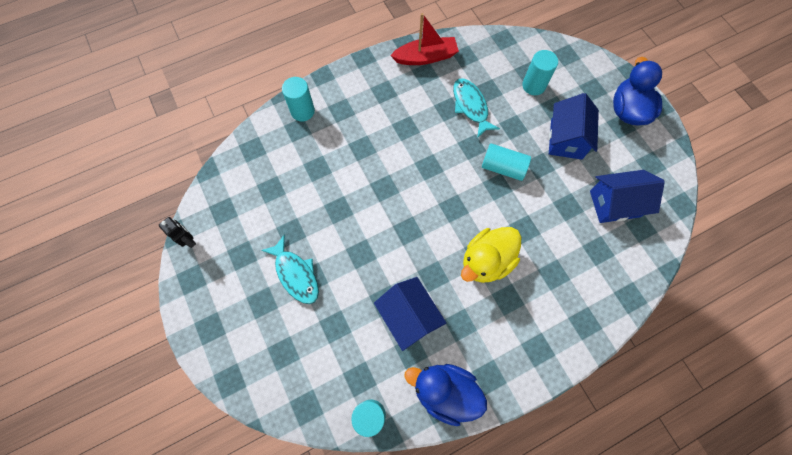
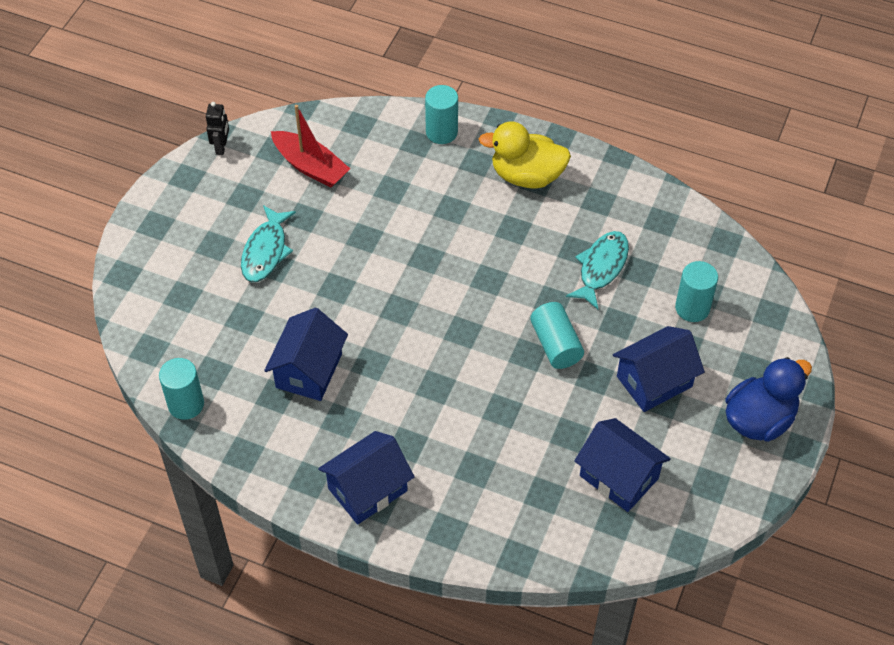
camera: 50 degrees right, 15 degrees down
red boat [390,13,459,65] -> red boat moved to [271,105,350,187]
blue duck [404,364,487,426] -> none
yellow duck [461,227,521,283] -> yellow duck moved to [479,122,571,189]
none -> blue house [318,431,415,524]

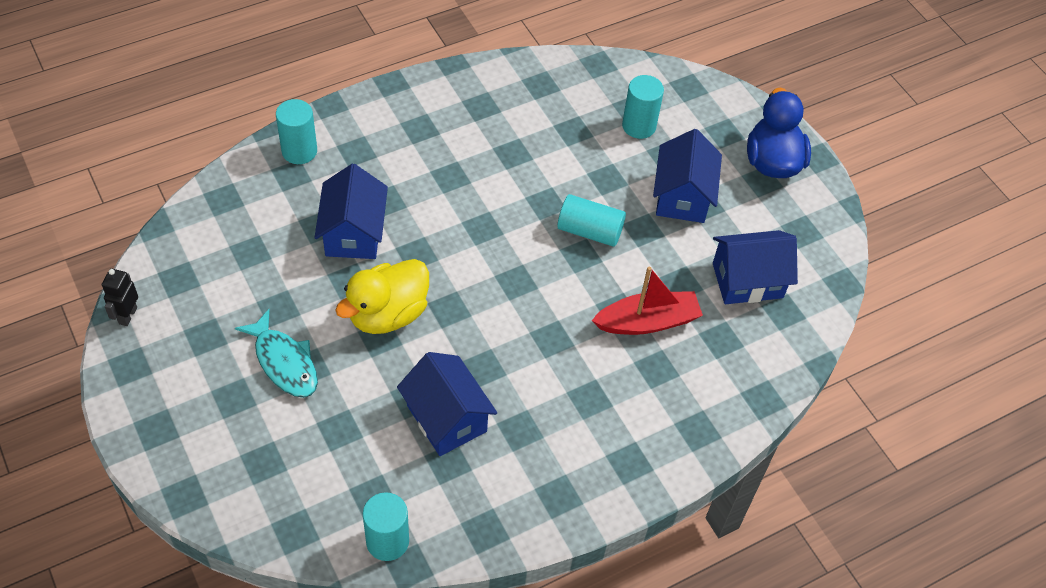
camera: 55 degrees left, 0 degrees up
black robot [206,102,229,155] -> black robot turned 120 degrees counterclockwise [102,269,138,326]
red boat [271,105,350,187] -> red boat moved to [591,266,703,335]
blue house [318,431,415,524] -> blue house moved to [314,164,388,259]
yellow duck [479,122,571,189] -> yellow duck moved to [335,259,429,334]
turquoise fish [566,231,629,309] -> none

